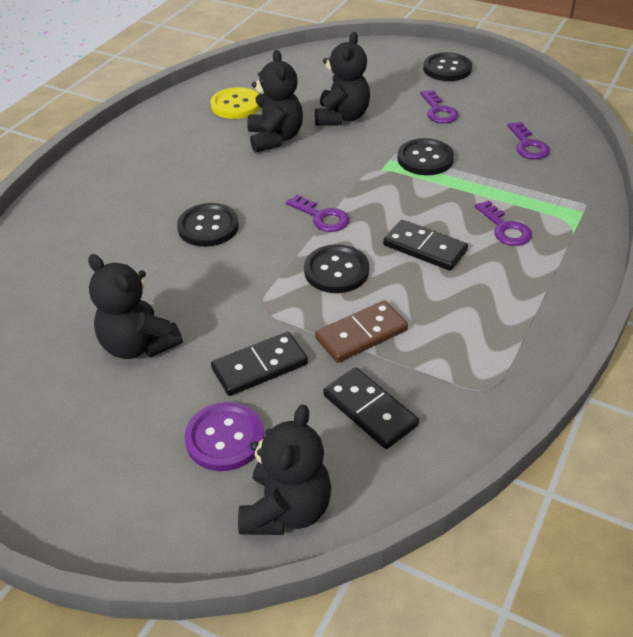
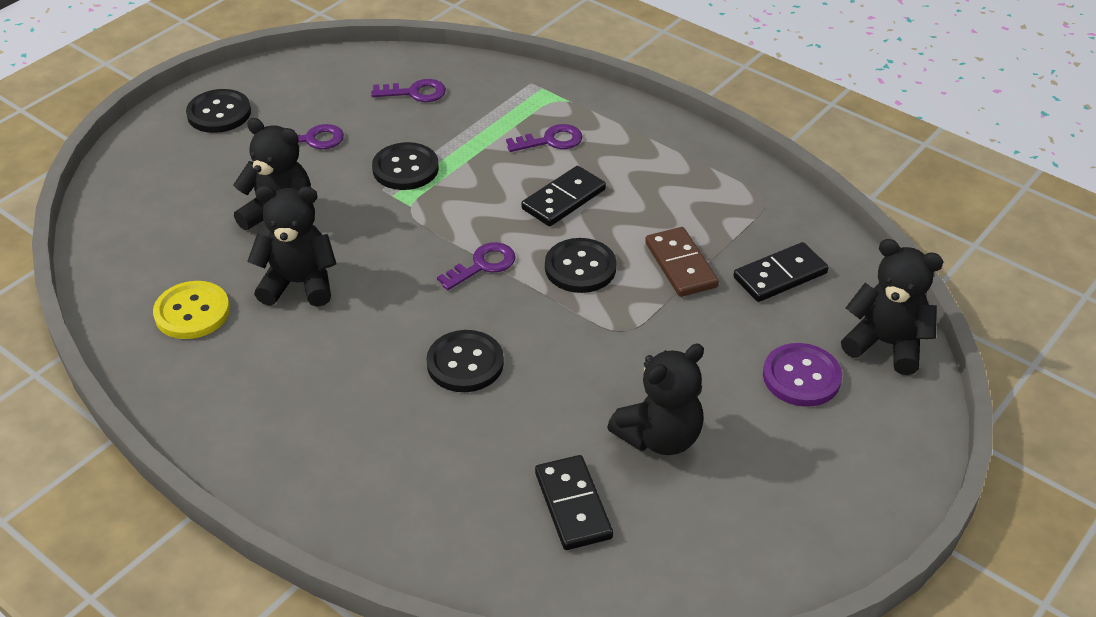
camera: 80 degrees left, 0 degrees up
black domino [211,332,308,396] -> black domino moved to [535,455,613,550]

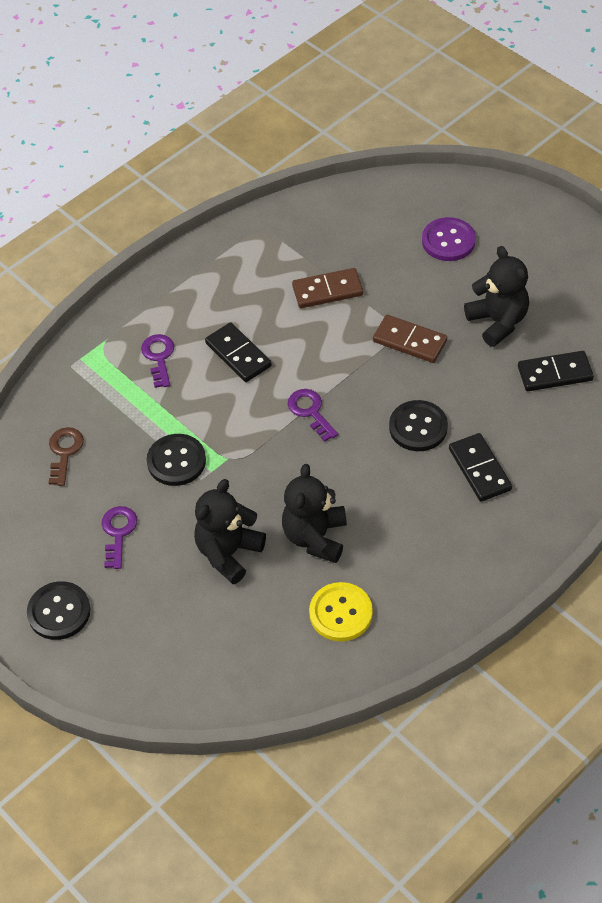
camera: 80 degrees left, 10 degrees up
purple key [371,79,446,102] -> brown key [49,427,84,486]
black button [545,238,617,293] -> none
black domino [733,242,829,302] -> black domino moved to [449,433,512,502]
black teddy bear [841,239,944,375] -> none
none -> brown domino [373,315,447,363]

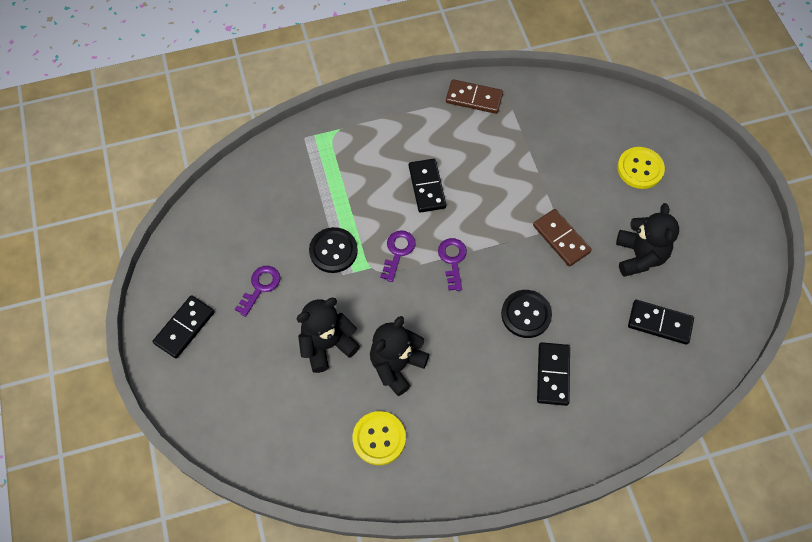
camera: 25 degrees right, 10 degrees up
black button [27,581,91,640] -> black domino [153,295,215,359]
brown key [49,427,84,486] -> none
purple key [141,334,174,388] -> purple key moved to [380,230,416,282]
brown domino [292,268,363,308] -> brown domino moved to [446,79,503,114]
purple button [422,217,476,261] -> yellow button [617,147,665,189]

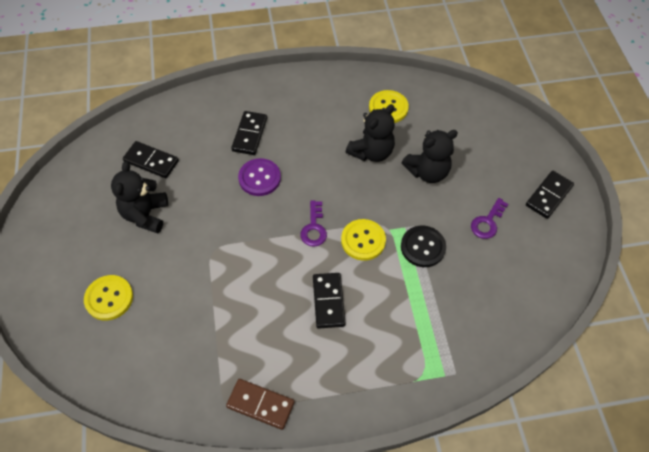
camera: 175 degrees left, 5 degrees down
purple key [380,230,416,282] -> yellow button [341,219,386,261]
black button [501,290,552,338] -> purple button [238,158,281,196]
brown domino [533,209,592,267] -> none

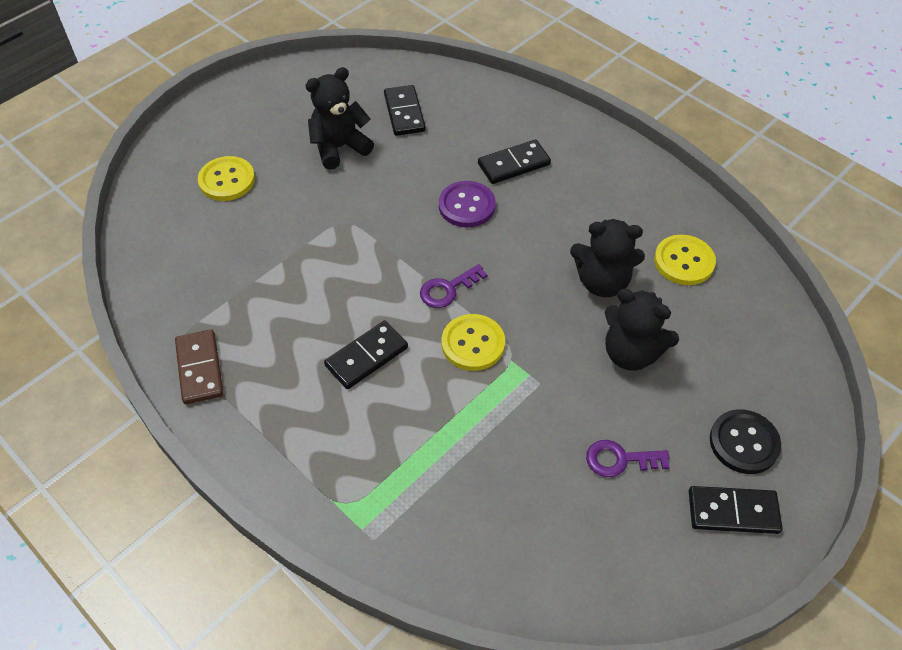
camera: 55 degrees right, 5 degrees down
black button [401,226,446,267] -> black button moved to [710,409,781,474]

